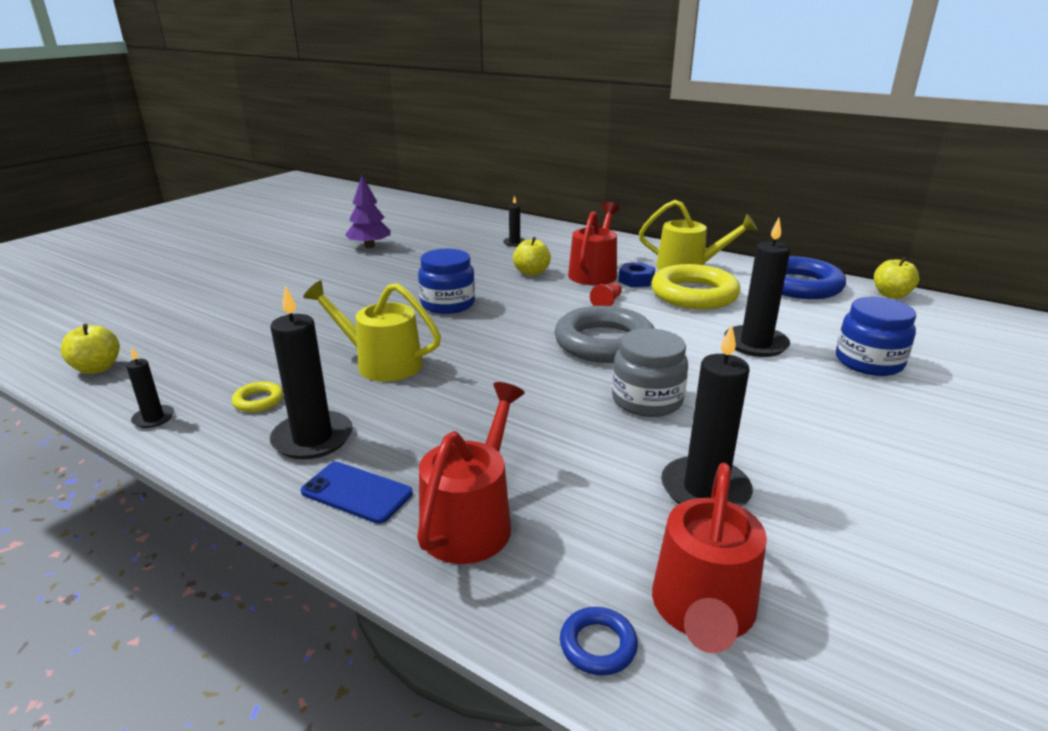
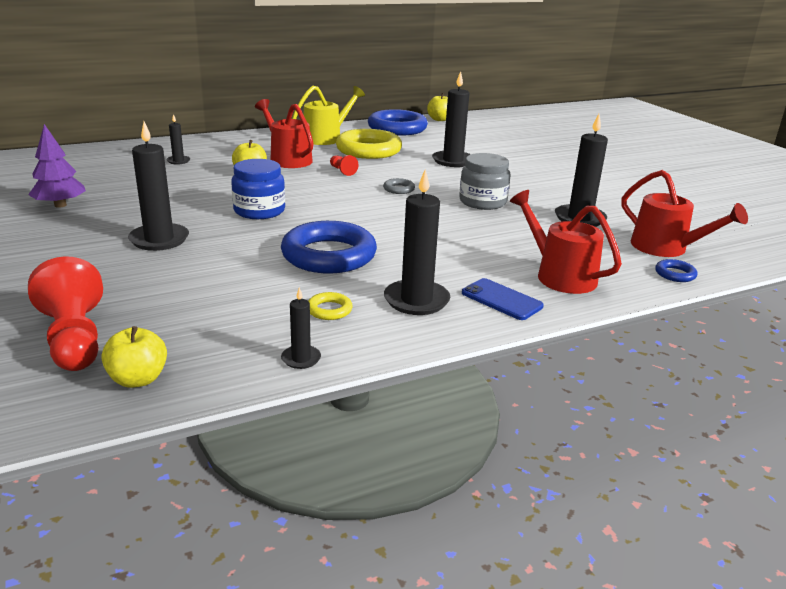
camera: 60 degrees left, 0 degrees up
blue phone [301,462,413,524] -> blue phone turned 75 degrees clockwise [462,278,544,320]
yellow watering can [303,281,441,382] -> blue ring [281,221,377,273]
grey ring [554,306,655,363] -> grey ring [383,178,415,194], size x0.42
blue nut [618,262,655,287] -> none
blue jar [836,297,916,376] -> none
none -> red pawn [28,256,103,371]
none -> black candle [128,122,189,251]

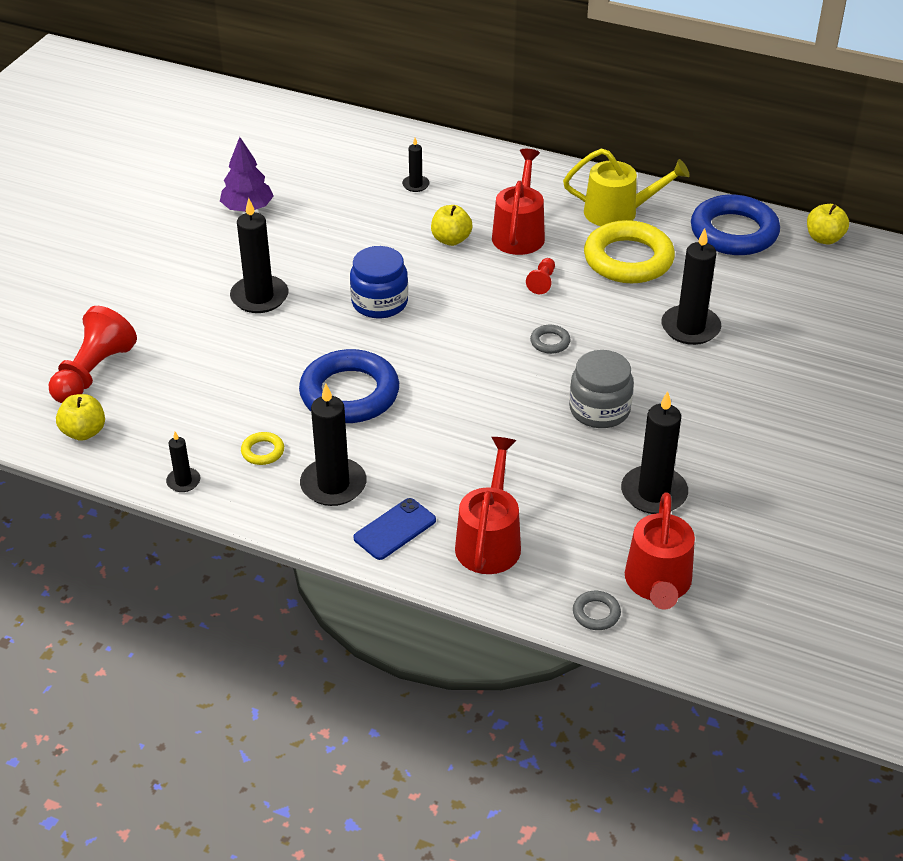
camera: 50 degrees right, 15 degrees up
blue phone [462,278,544,320] -> blue phone turned 45 degrees clockwise [353,498,436,560]
blue ring [655,259,698,282] -> grey ring [573,591,621,630]

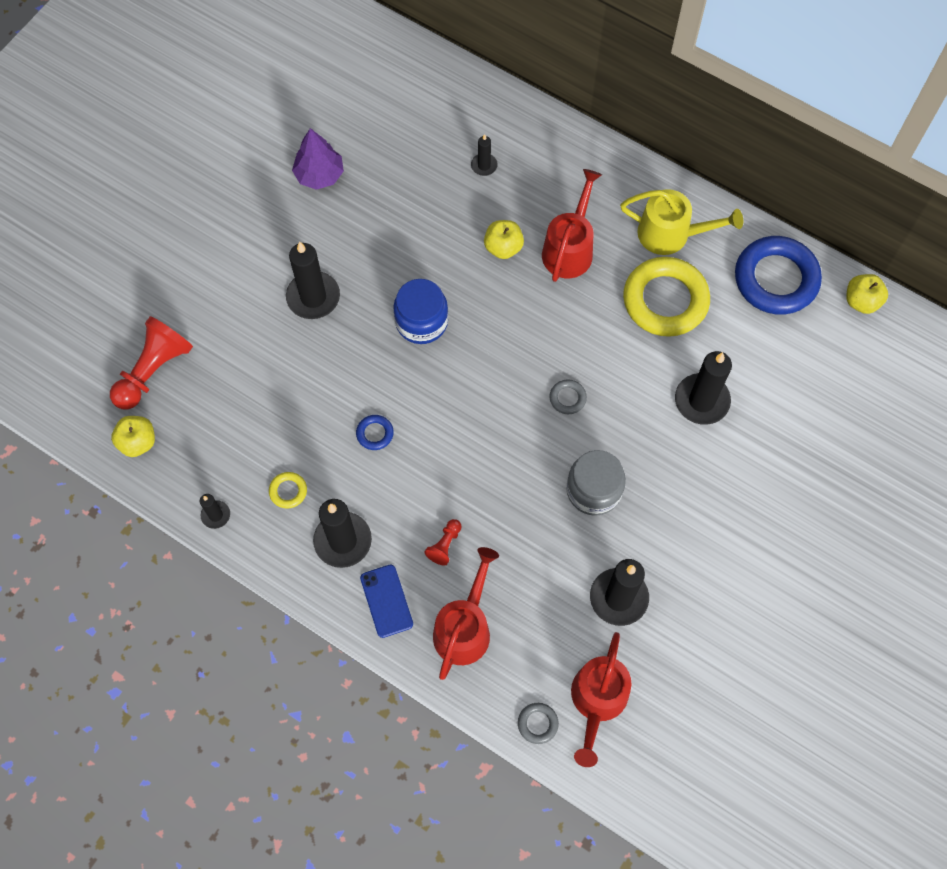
camera: 10 degrees right, 25 degrees up
blue ring [299,349,399,423] -> blue ring [356,415,394,450], size x0.42
blue phone [353,498,436,560] -> blue phone turned 75 degrees counterclockwise [360,565,413,638]
red pawn [526,258,555,294] -> red pawn moved to [424,519,462,566]

